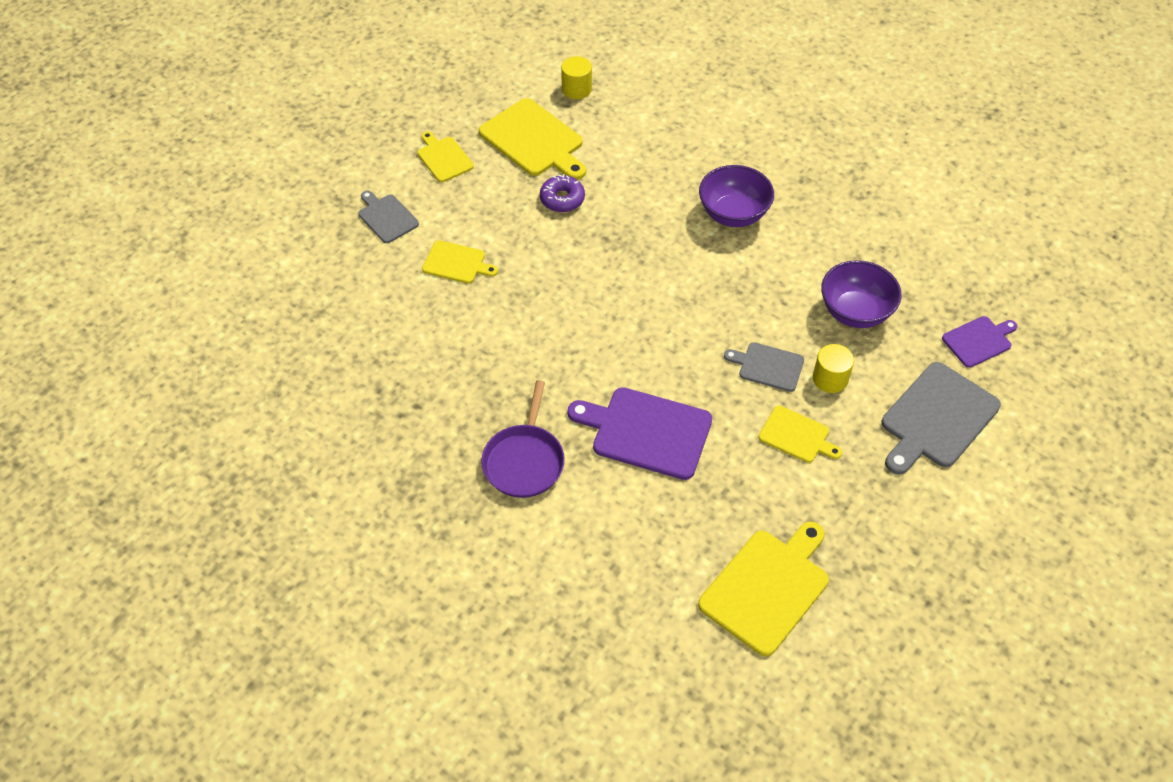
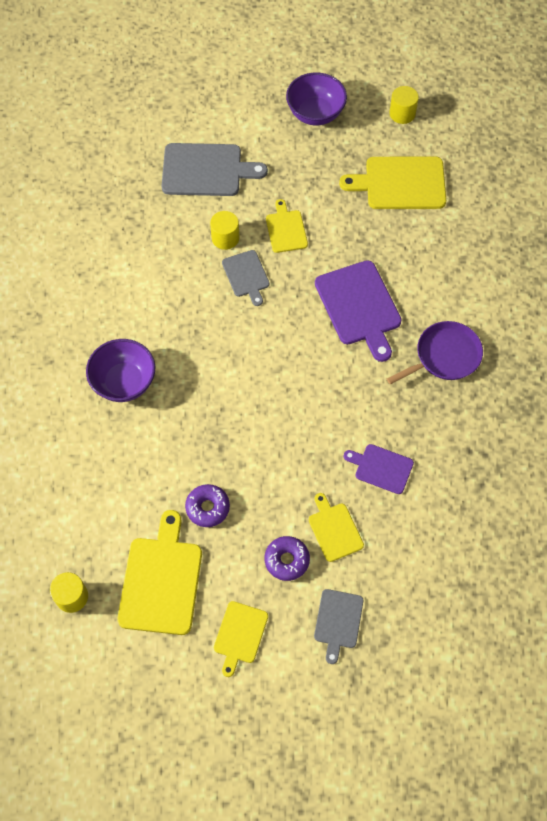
camera: 130 degrees left, 10 degrees up
purple bowl [821,260,902,328] -> purple bowl moved to [286,72,347,125]
purple cutting board [942,316,1018,368] -> purple cutting board moved to [344,444,414,494]
none -> purple donut [265,536,310,581]
none -> yellow cylinder [389,86,419,124]

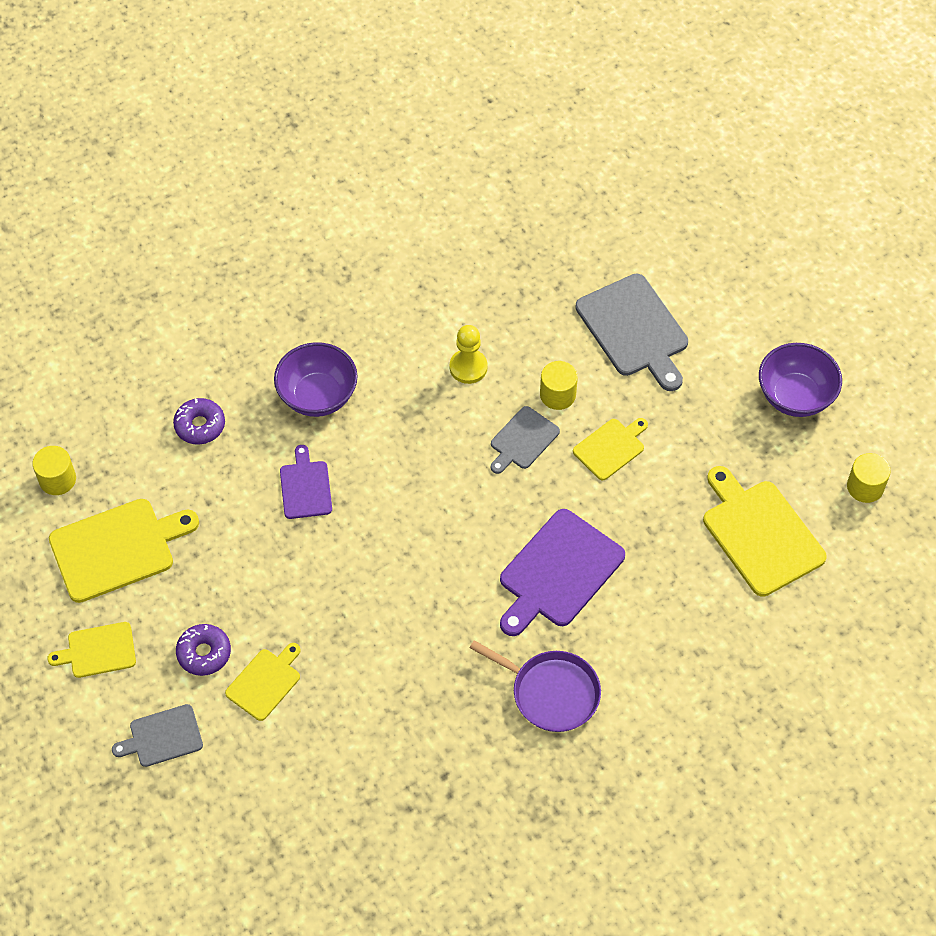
camera: 60 degrees right, 5 degrees down
purple donut [185,484,230,527] -> purple donut moved to [173,398,225,445]
purple cutting board [344,444,414,494] -> purple cutting board moved to [280,445,332,519]
none -> yellow pawn [450,325,488,384]

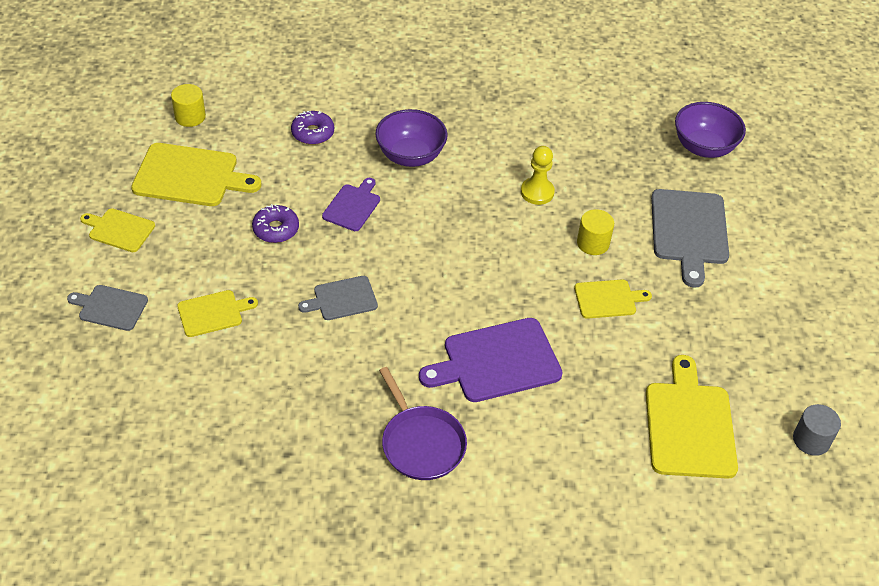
camera: 30 degrees right, 10 degrees down
purple donut [176,624,231,676] -> purple donut moved to [252,204,299,243]
grey cutting board [491,406,560,474] -> grey cutting board moved to [298,276,378,320]
purple bowl [759,343,842,417] -> purple bowl moved to [675,102,746,158]
yellow cylinder [847,453,891,503] -> grey cylinder [793,404,841,456]

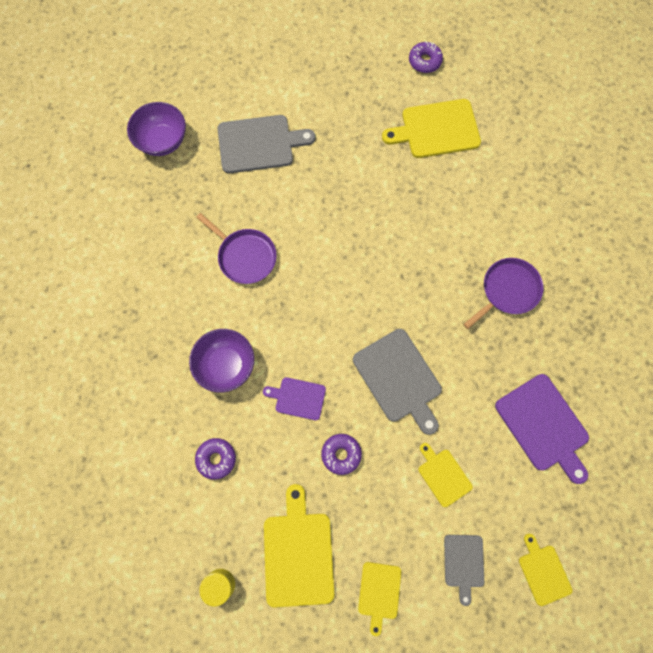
camera: 100 degrees left, 25 degrees up
grey cutting board [298,276,378,320] -> grey cutting board [353,329,442,435], size x1.75
purple cutting board [419,318,563,402] -> purple cutting board moved to [495,374,589,484]
yellow pawn [521,146,555,205] -> purple pan [196,213,277,284]
yellow cutting board [574,280,652,319] -> yellow cutting board moved to [519,534,573,606]
yellow cylinder [577,209,614,255] -> none
grey cylinder [793,404,841,456] -> purple donut [409,41,443,73]

